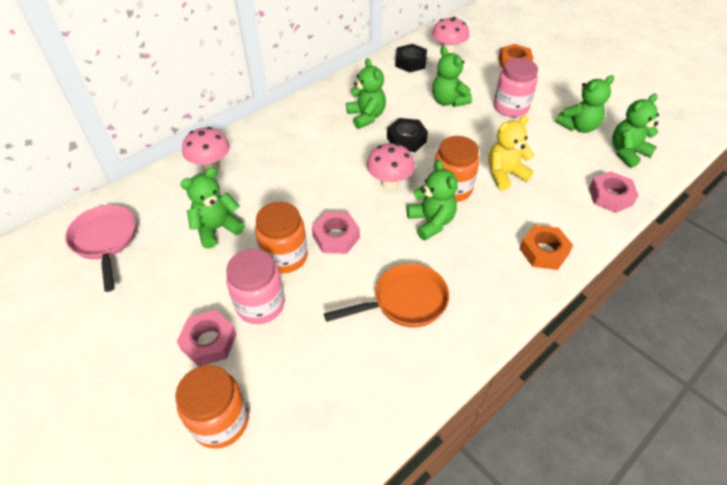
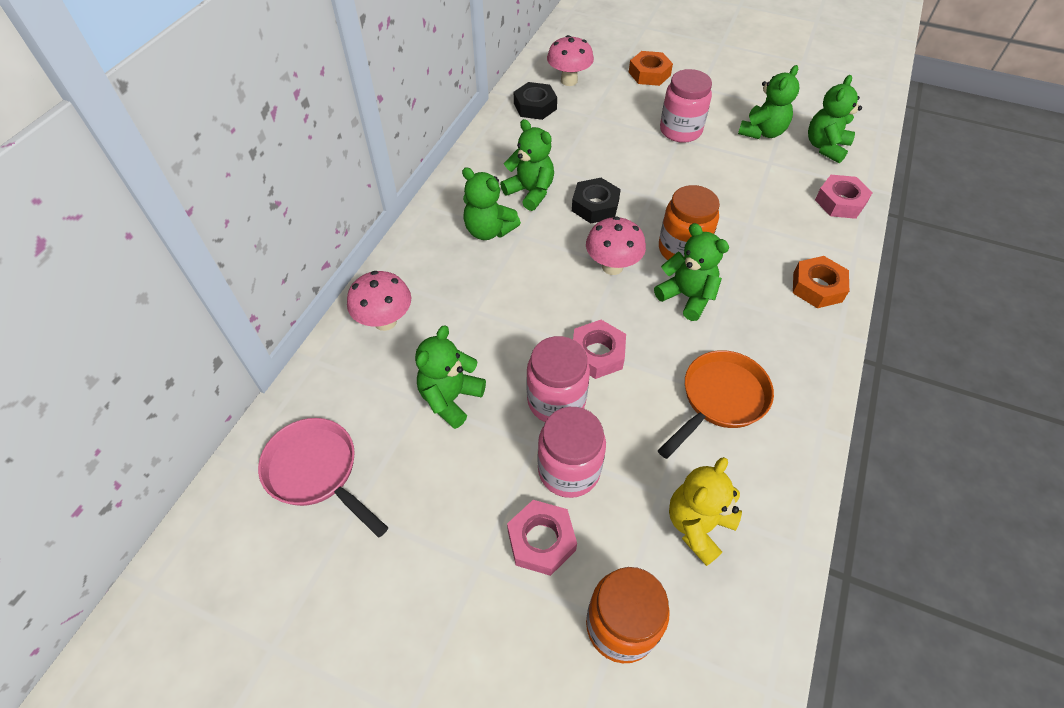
camera: 25 degrees left, 5 degrees up
orange jar [255,202,308,273] -> pink jar [526,336,590,422]
green teddy bear [432,47,472,107] -> green teddy bear moved to [462,167,521,240]
yellow teddy bear [488,115,535,190] -> yellow teddy bear moved to [669,457,742,566]

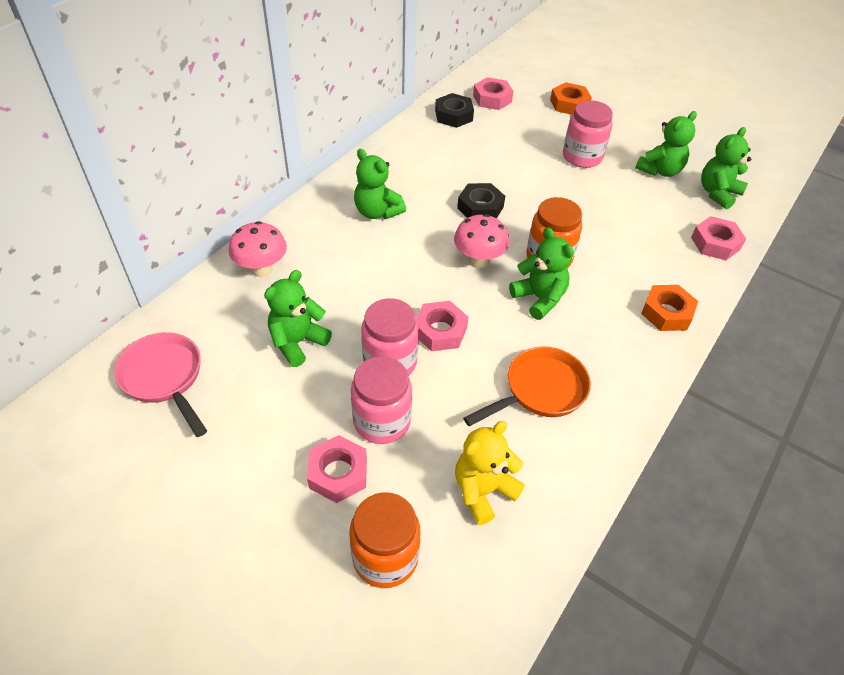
camera: 10 degrees right, 5 degrees down
green teddy bear [500,119,554,211] -> none
pink mushroom [547,35,594,86] -> pink nut [473,77,514,110]

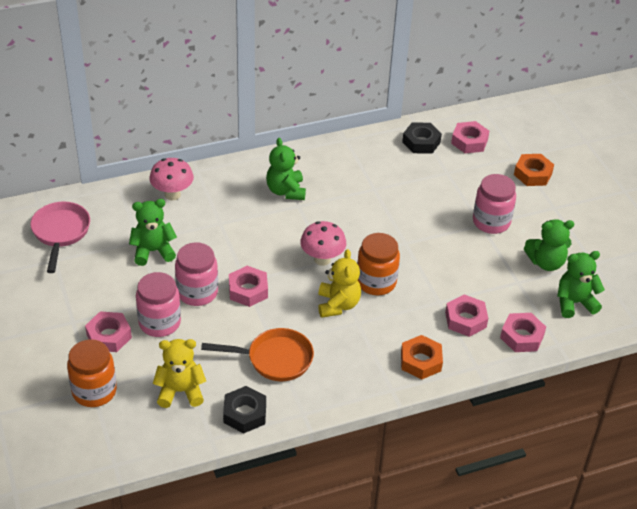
camera: 35 degrees right, 5 degrees down
black nut [457,183,505,218] -> black nut moved to [223,386,266,433]
green teddy bear [509,227,574,320] -> yellow teddy bear [318,249,361,318]
none -> pink nut [445,294,488,337]

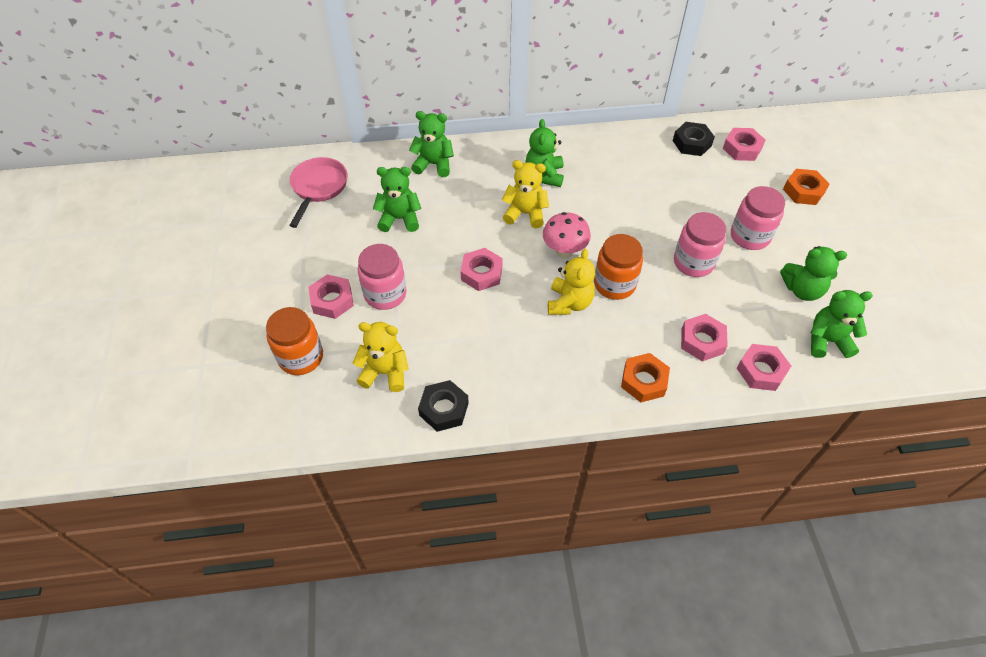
camera: 15 degrees right, 10 degrees up
pink mushroom [149,158,194,200] -> green teddy bear [409,111,454,177]
pink jar [175,242,218,306] -> pink jar moved to [674,212,726,277]
orange pan [201,328,314,381] -> none
none -> yellow teddy bear [502,160,549,228]

